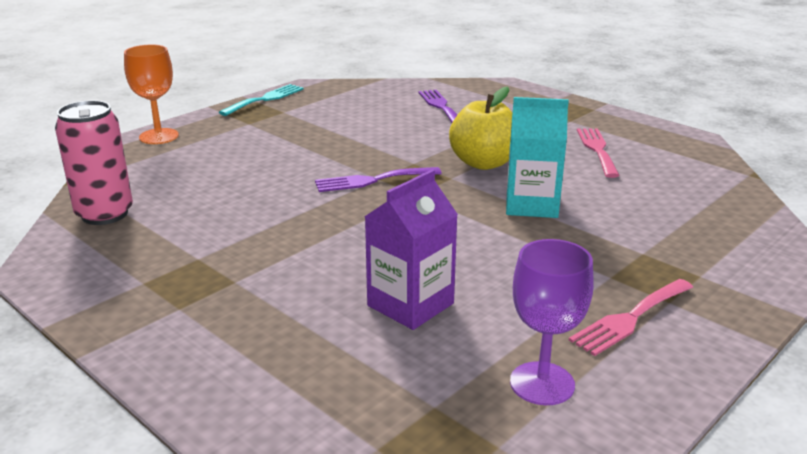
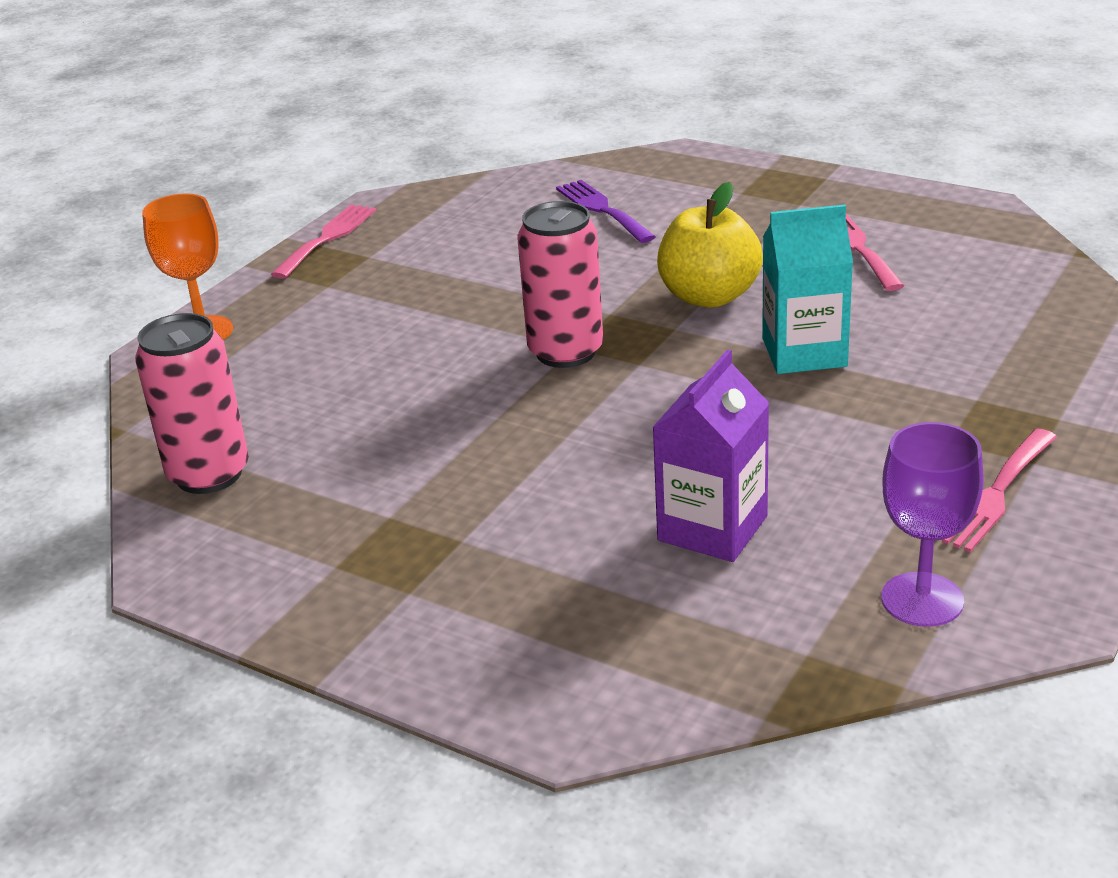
camera: 10 degrees left, 5 degrees up
turquoise fork [219,84,304,116] -> pink fork [271,204,376,279]
purple fork [315,167,442,192] -> pink can [517,201,603,368]

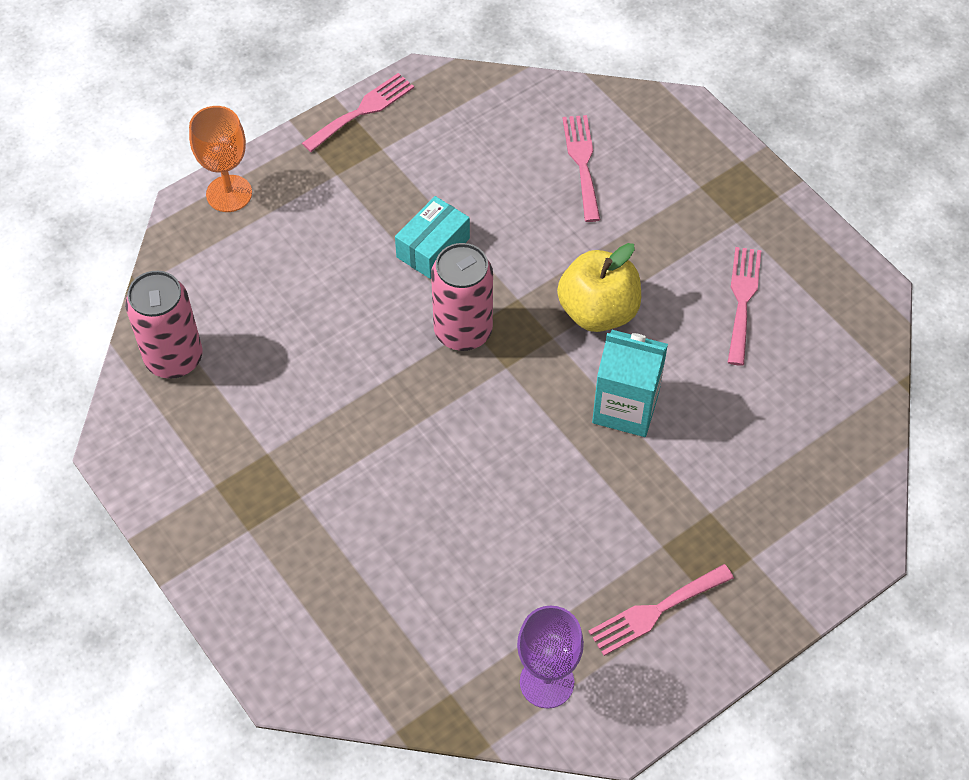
camera: 20 degrees right, 25 degrees up
purple fork [556,180,656,243] -> pink fork [562,115,600,222]
purple carton [652,350,769,562] -> none
none -> turquoise box [395,196,470,279]

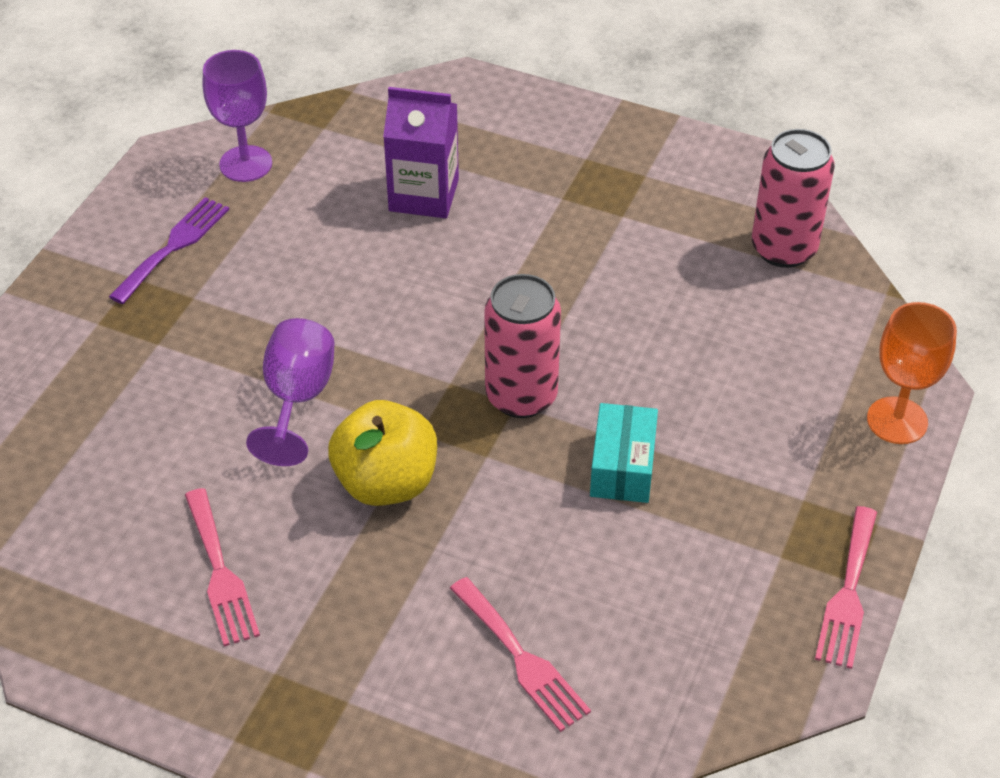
camera: 150 degrees right, 10 degrees down
pink fork [588,564,734,656] -> purple fork [109,197,229,304]
turquoise carton [592,330,668,437] -> purple goblet [246,318,335,466]
none -> purple carton [383,87,459,218]

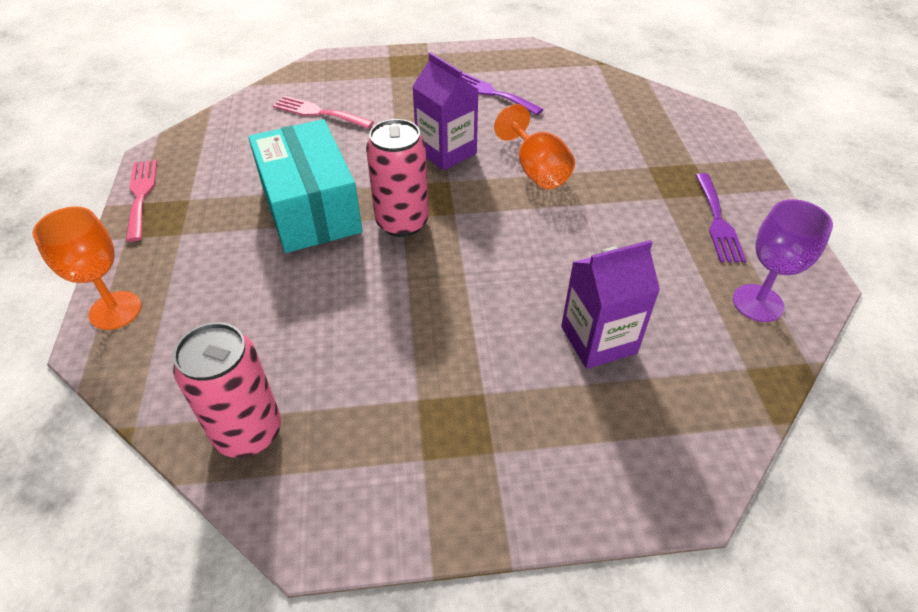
camera: 150 degrees right, 0 degrees up
pink fork [185,488,260,647] -> purple fork [462,72,544,115]
purple goblet [246,318,335,466] -> orange goblet [494,104,575,189]
yellow apple [328,400,437,506] -> purple carton [412,52,479,170]
turquoise box [590,403,658,503] -> turquoise box [248,119,363,253], size x1.88

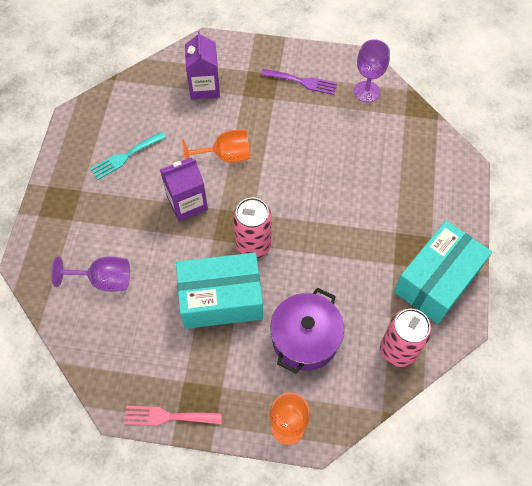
camera: 75 degrees left, 15 degrees up
pink fork [272,96,374,129] -> purple goblet [51,256,130,292]
purple fork [462,72,544,115] -> turquoise fork [90,131,166,180]
purple carton [561,240,660,369] -> purple carton moved to [185,30,220,99]
none -> purple pot [270,288,344,374]
none -> turquoise box [394,221,492,324]

